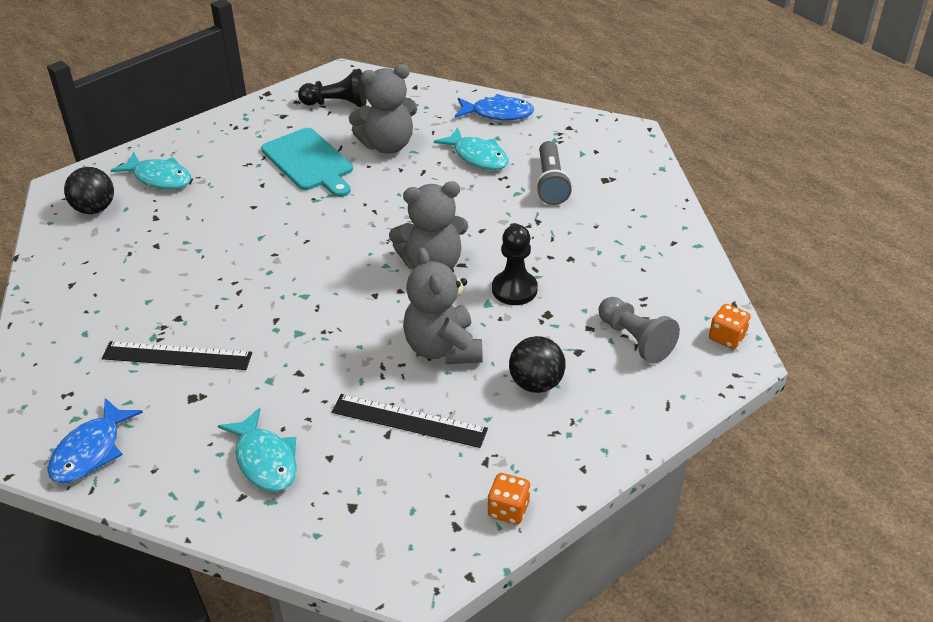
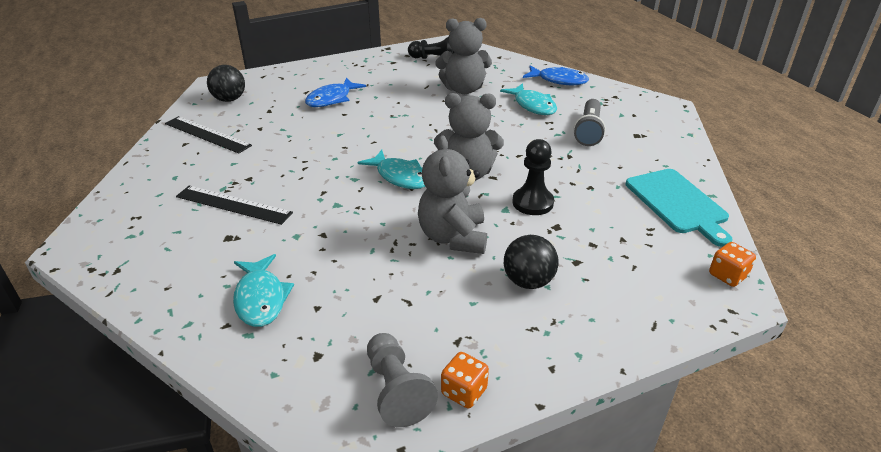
camera: 15 degrees right, 5 degrees down
blue fish [48,398,143,483] -> blue fish moved to [305,78,366,107]
turquoise fish [110,152,191,190] -> turquoise fish moved to [358,150,426,189]
turquoise cutting board [261,128,353,197] -> turquoise cutting board moved to [626,169,733,247]
black ruler [332,394,488,448] -> black ruler moved to [165,116,252,154]
grey pawn [598,297,680,364] -> grey pawn moved to [367,333,438,427]

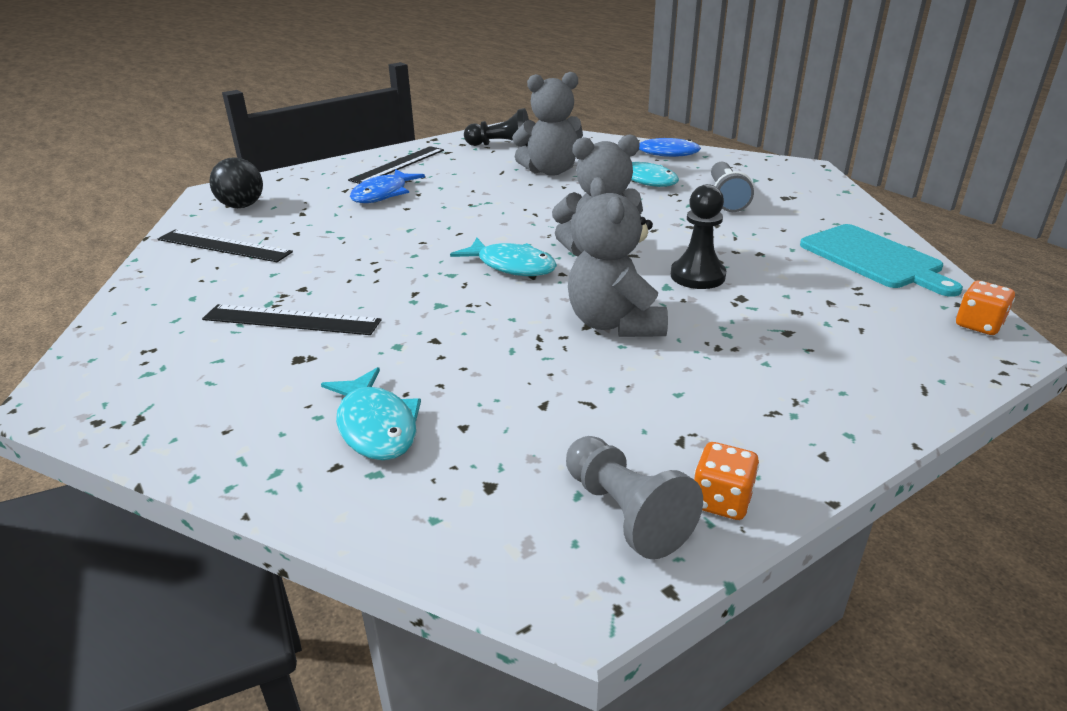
camera: 10 degrees left, 5 degrees down
black ball [504,235,558,289] -> none
none -> black ruler [348,146,444,184]

